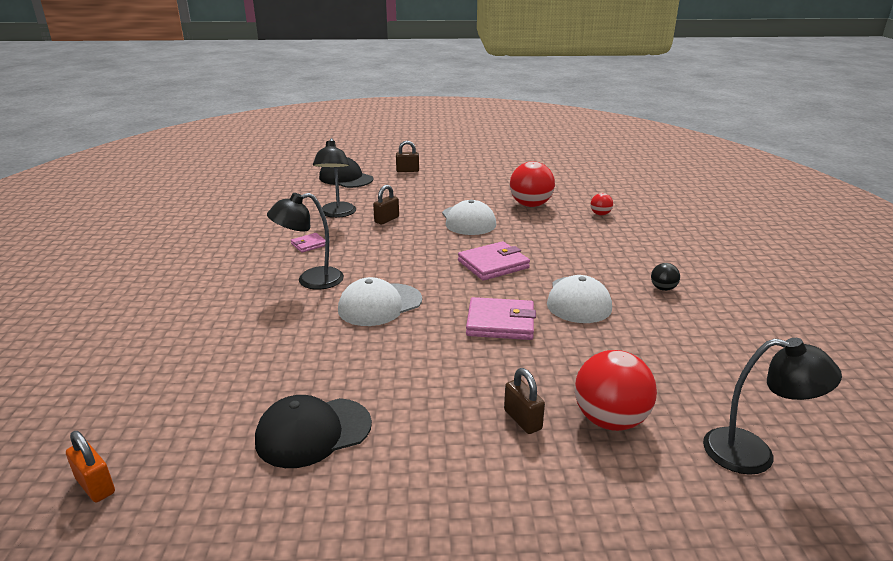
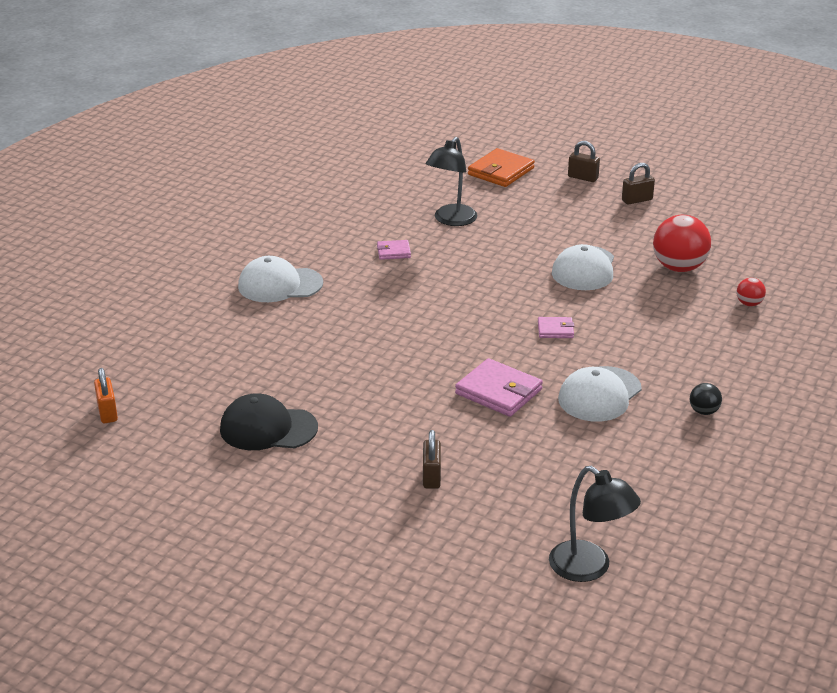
camera: 30 degrees right, 5 degrees up
black lamp [267,193,344,290] -> none
black cap [319,157,373,188] -> orange wallet [468,148,535,187]
white cap [338,277,422,326] -> white cap moved to [238,256,323,302]
brown padlock [373,185,399,225] -> brown padlock moved to [622,163,655,205]
pink wallet [458,241,530,281] -> pink wallet [538,317,574,338], size x0.54
red ball [575,350,657,431] -> none

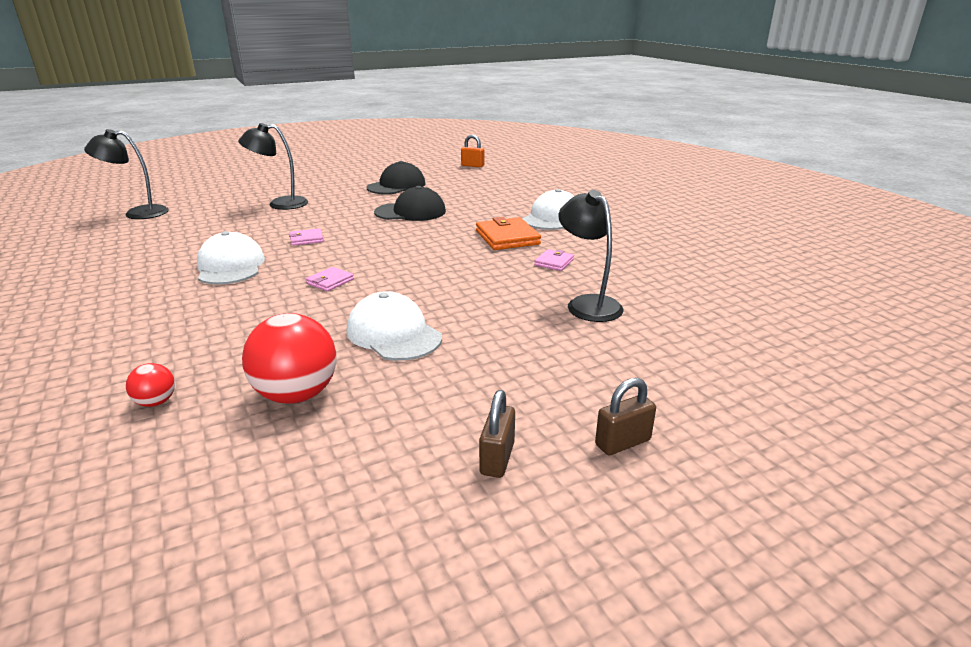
camera: 125 degrees right, 5 degrees down
brown padlock [423,430,441,489] -> black lamp [238,123,308,210]
pink wallet [455,358,543,417] -> pink wallet [289,228,323,246], size x0.54
orange wallet [468,148,535,187] -> orange wallet moved to [476,217,541,250]
black ball [690,383,722,415] -> none
none -> black cap [374,186,446,221]

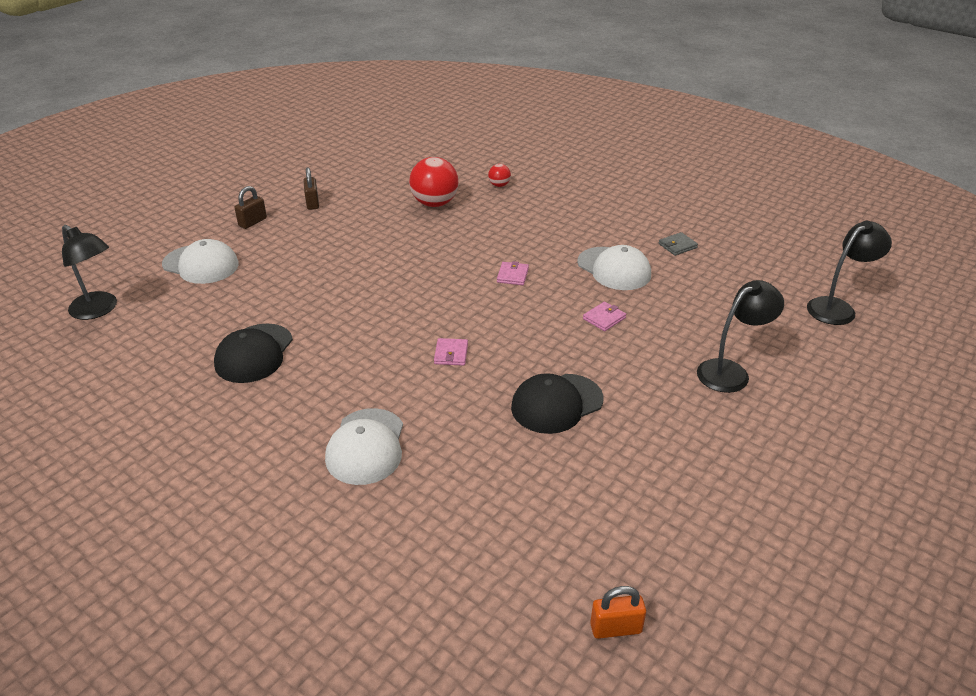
camera: 155 degrees right, 10 degrees up
white cap [346,291,442,361] -> white cap moved to [162,239,239,284]
black cap [366,161,426,194] -> black cap moved to [214,323,293,383]
orange wallet [476,217,541,250] -> none
pink wallet [534,249,574,271] -> pink wallet moved to [434,338,468,366]
black lamp [558,190,623,322] -> black lamp moved to [62,225,117,320]
none -> grey wallet [659,232,698,256]

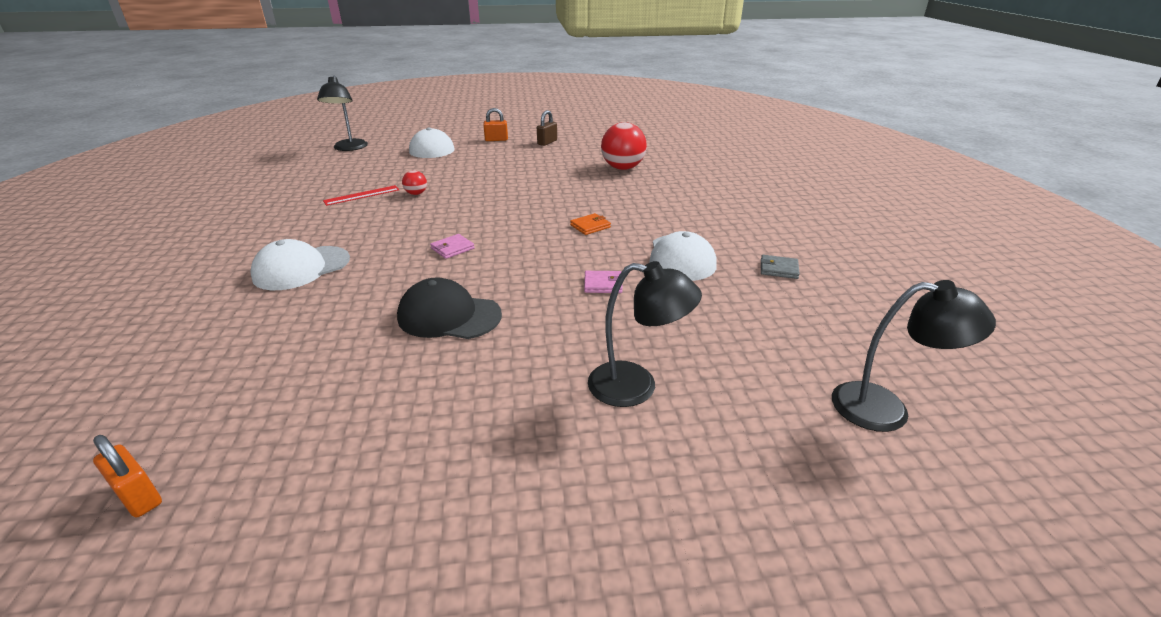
camera: 45 degrees right, 5 degrees down
black cap [214,323,293,383] -> red ruler [323,185,399,206]
brown padlock [234,186,267,229] -> orange padlock [483,108,508,141]
red ball [488,164,511,187] -> red ball moved to [402,170,427,195]
pink wallet [497,261,529,285] -> orange wallet [570,213,611,235]

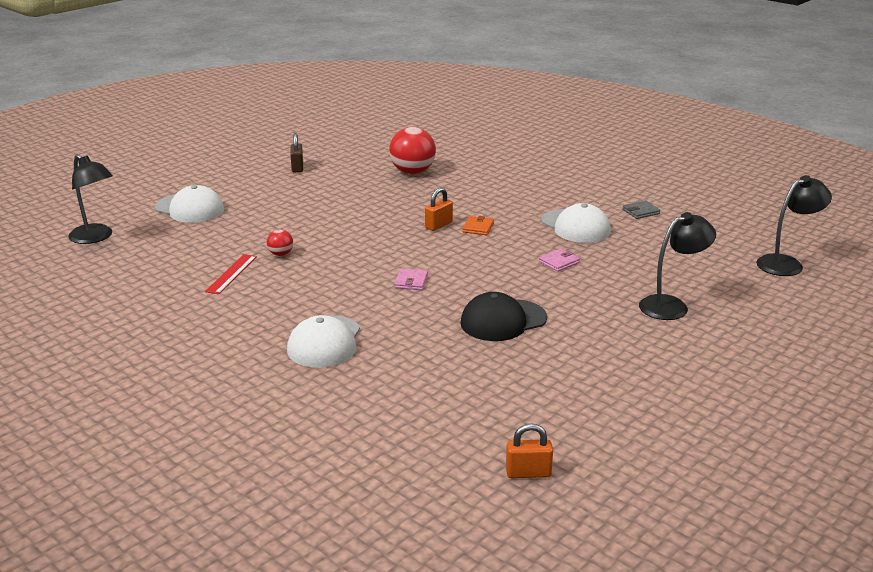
camera: 40 degrees left, 5 degrees down
orange padlock [483,108,508,141] -> orange padlock moved to [425,187,453,231]

